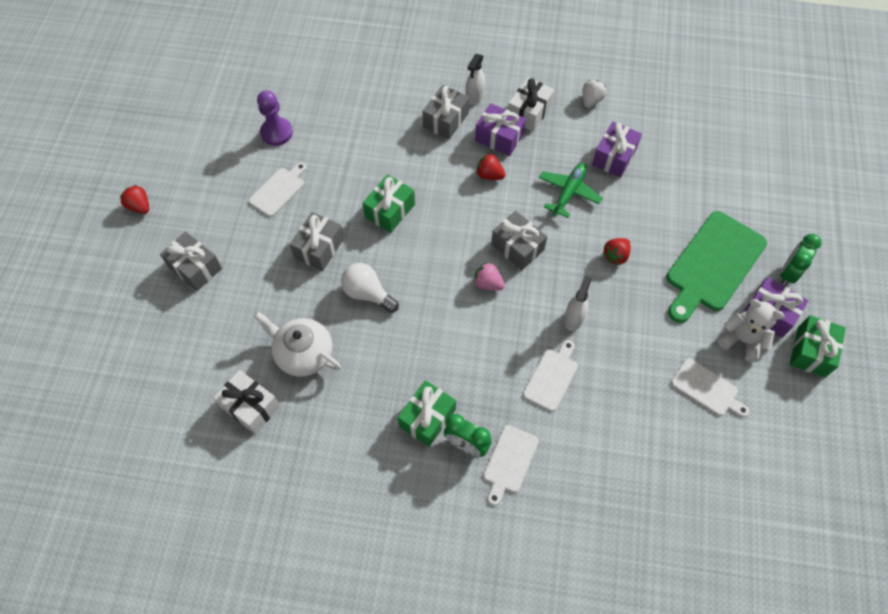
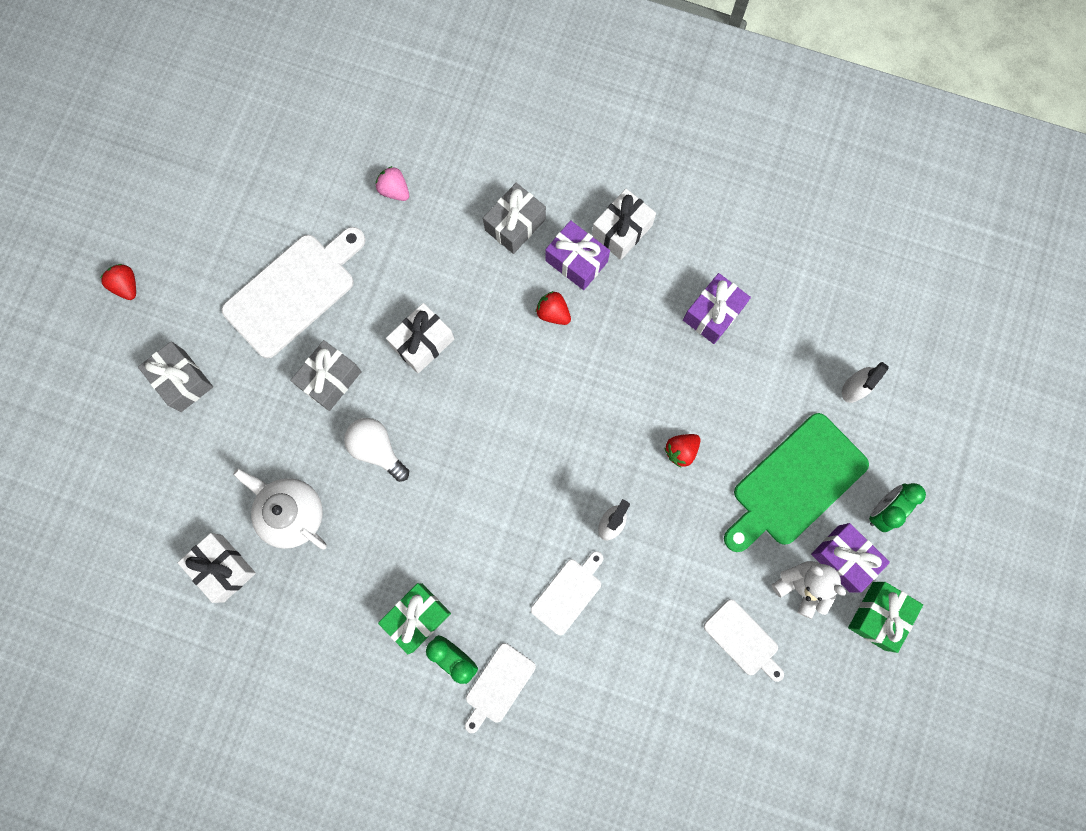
camera: 10 degrees right, 15 degrees up
white cutting board [249,162,307,217] -> white cutting board [222,227,366,358], size x1.87
purple pawn [257,90,293,146] -> none
green gift [362,174,415,233] -> white gift [386,303,454,373]
white spray bottle [465,54,485,105] -> white spray bottle moved to [842,362,889,403]
pink strawberry [474,262,505,290] -> pink strawberry moved to [376,166,409,201]
grey gift [491,211,547,270] -> none
green plane [539,163,602,218] -> none
white strawberry [583,80,606,108] -> none

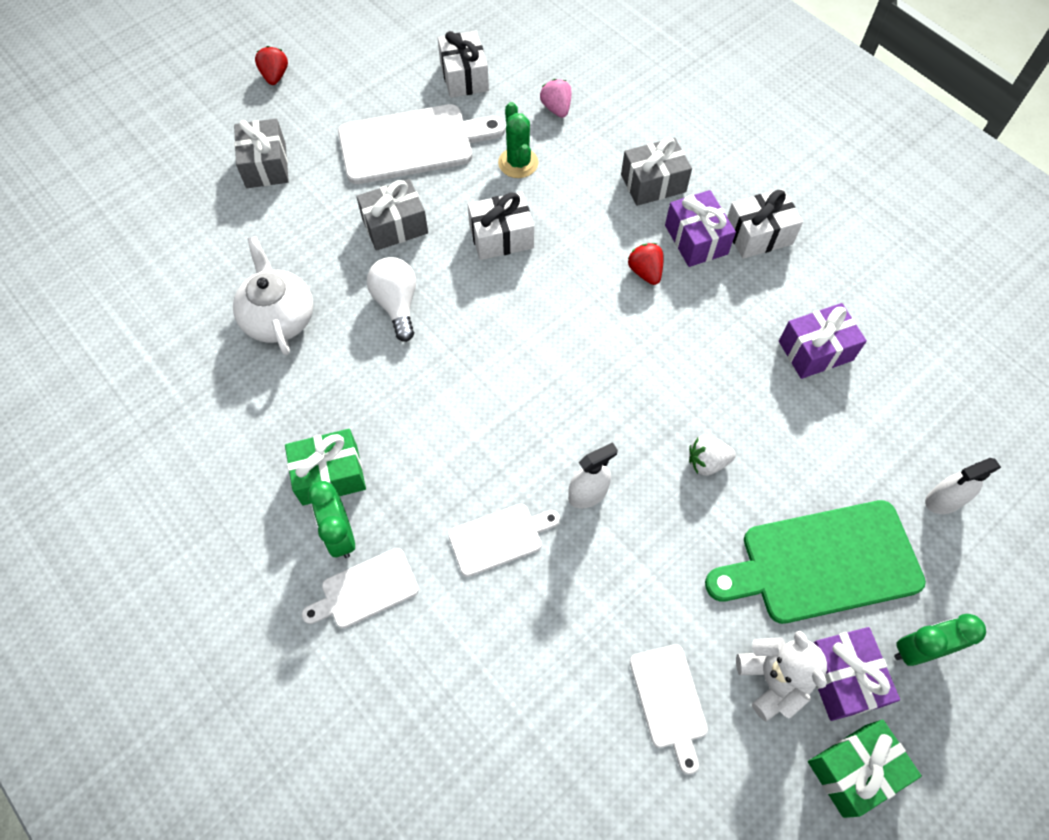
camera: 30 degrees right, 15 degrees down
white gift [178,533,256,603] -> white gift moved to [438,31,489,98]
red strawberry [664,434,700,468] -> white strawberry [689,435,736,476]
none -> green cactus [498,102,538,178]

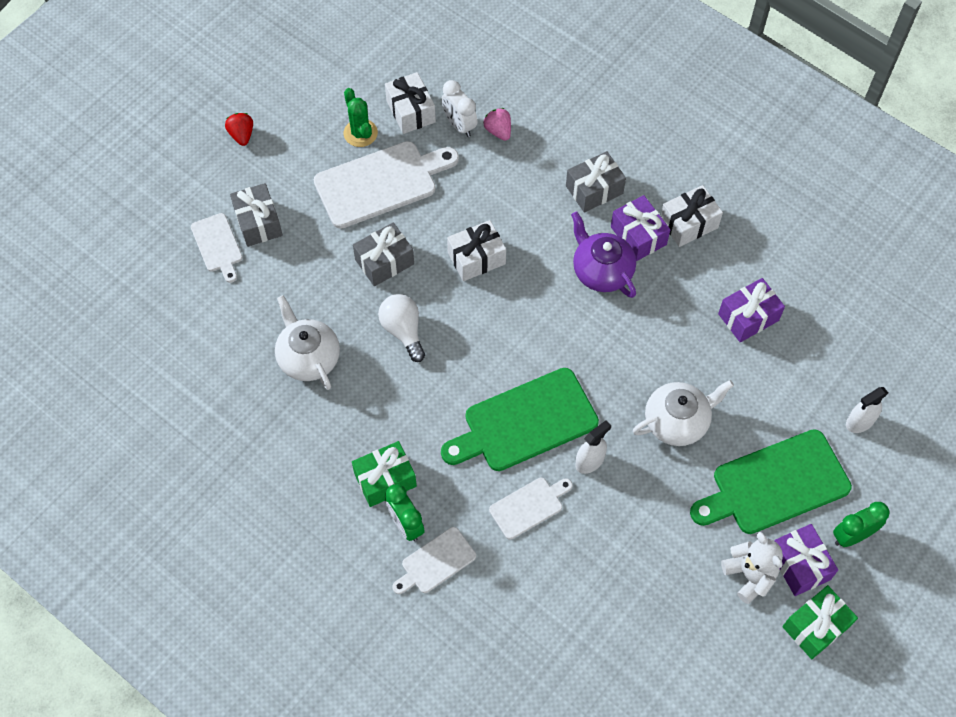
camera: 10 degrees left, 0 degrees up
green cactus [498,102,538,178] -> green cactus moved to [344,88,378,147]
red strawberry [628,243,663,285] -> purple teapot [571,211,636,298]
white cutting board [630,644,708,775] -> white cutting board moved to [191,213,243,283]
white strawberry [689,435,736,476] -> white teapot [633,380,734,446]
none -> white clock [441,80,478,137]
none -> green cutting board [441,368,599,471]

